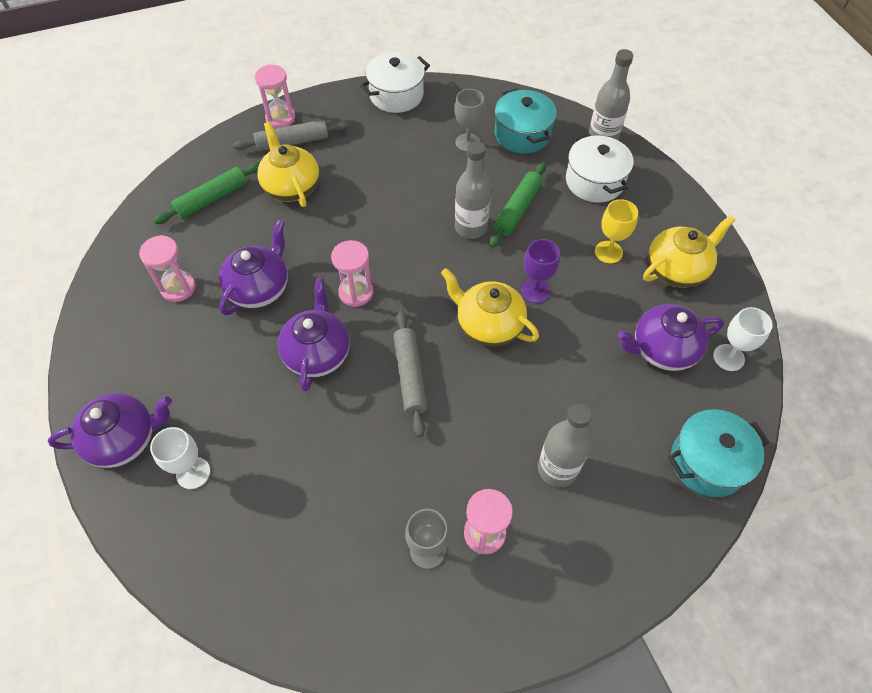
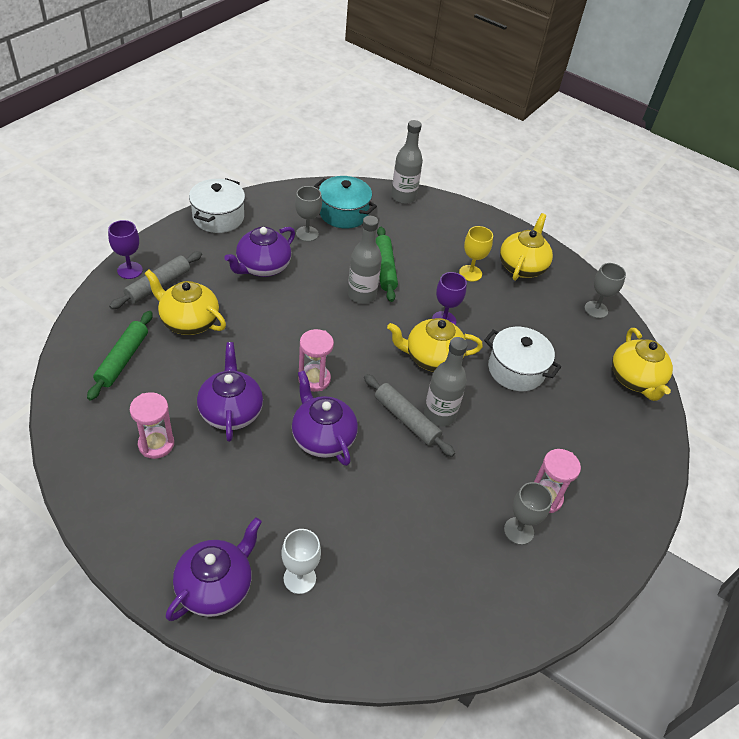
camera: 40 degrees left, 10 degrees down
pink hourglass [255,65,295,128] -> purple goblet [108,220,143,279]
grey bottle [538,403,592,487] -> grey bottle moved to [424,337,468,427]
white pot [566,133,634,203] -> white pot moved to [484,327,561,391]
purple teapot [617,304,724,371] -> purple teapot moved to [224,227,295,277]
turquoise pot [668,409,769,497] -> yellow teapot [612,328,673,401]
white goblet [713,307,773,371] -> grey goblet [584,263,626,318]

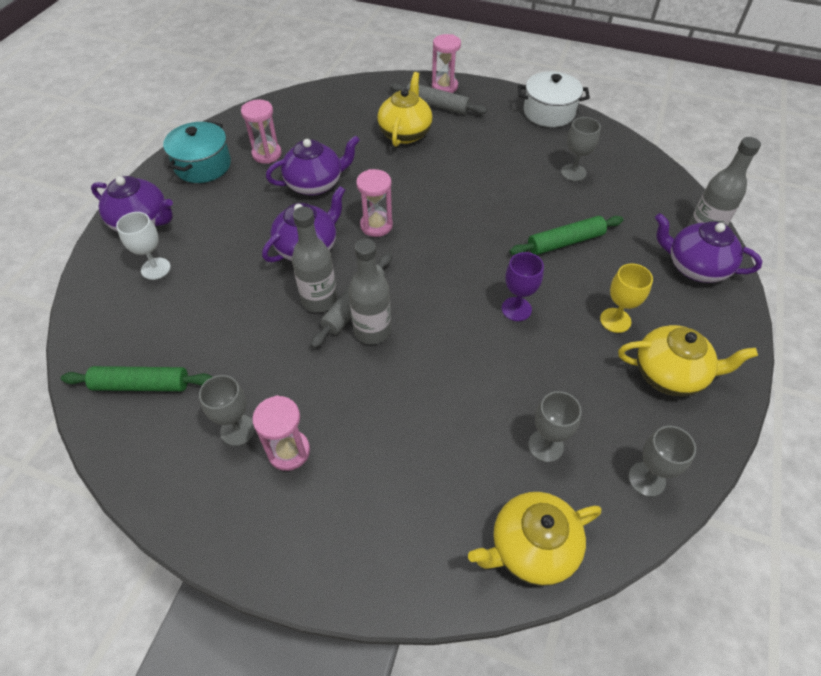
camera: 80 degrees right, 5 degrees up
green rolling pin [87,311,153,401] -> green rolling pin moved to [61,366,212,391]
purple goblet [108,220,143,279] -> pink hourglass [432,34,461,93]
purple teapot [224,227,295,277] -> purple teapot moved to [655,213,763,283]
turquoise pot [314,176,377,229] -> turquoise pot moved to [163,121,231,183]
grey bottle [348,216,382,304] -> grey bottle moved to [292,207,337,313]
yellow teapot [387,318,483,372] -> none
white pot [484,327,561,391] -> none
none -> grey goblet [528,391,582,462]

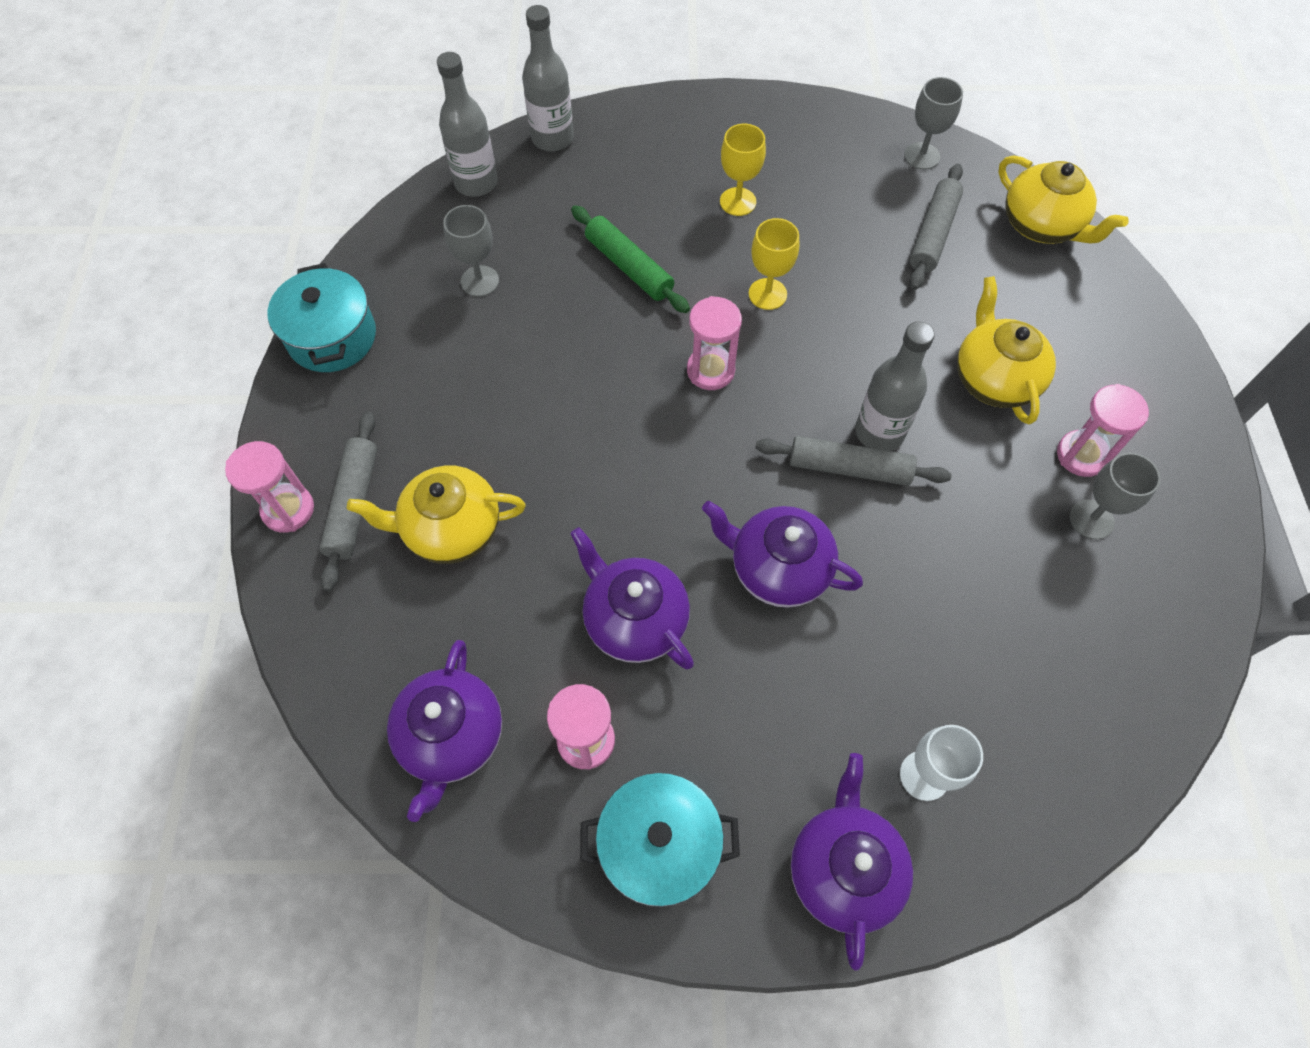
camera: 110 degrees left, 10 degrees up
green rolling pin [61,366,212,391] -> none
grey bottle [292,207,337,313] -> grey bottle moved to [437,52,498,197]
pink hourglass [356,169,393,237] -> pink hourglass moved to [687,296,742,390]
purple goblet [502,252,544,321] -> yellow goblet [749,218,799,310]
white pot [518,71,590,127] -> turquoise pot [268,263,376,372]
grey goblet [528,391,582,462] -> grey rolling pin [909,164,963,290]
yellow teapot [618,325,758,396] -> yellow teapot moved to [957,276,1056,424]
purple teapot [655,213,763,283] -> purple teapot moved to [387,640,502,822]

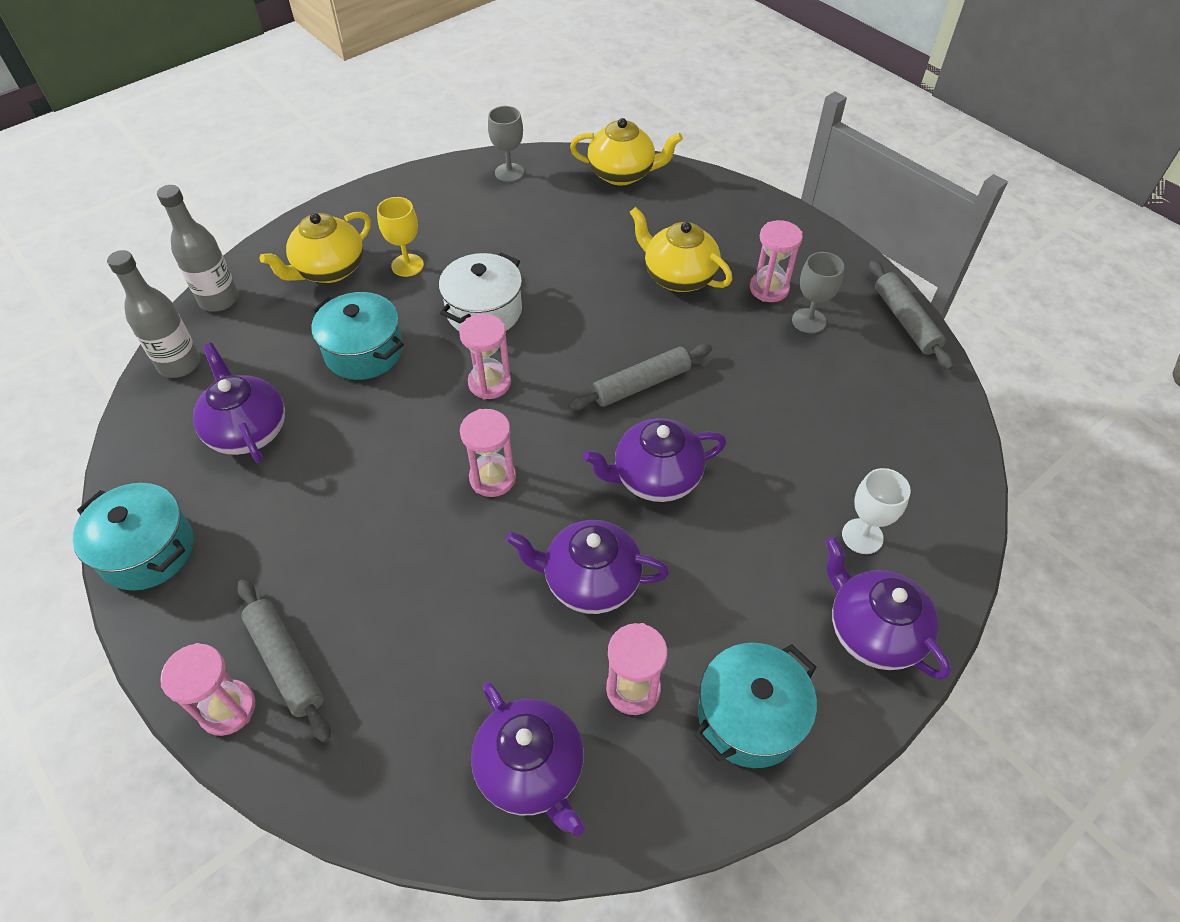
camera: 40 degrees left, 10 degrees down
yellow teapot [347,465,526,564] -> yellow teapot moved to [260,212,371,283]
grey goblet [443,205,499,297] -> purple teapot [193,343,285,463]
green rolling pin [571,205,690,313] -> turquoise pot [311,292,404,380]
yellow goblet [749,218,799,310] -> white pot [439,253,522,331]
grey bottle [855,321,935,451] -> none
grey rolling pin [909,164,963,290] -> grey rolling pin moved to [869,260,954,370]
none -> pink hourglass [460,409,516,497]

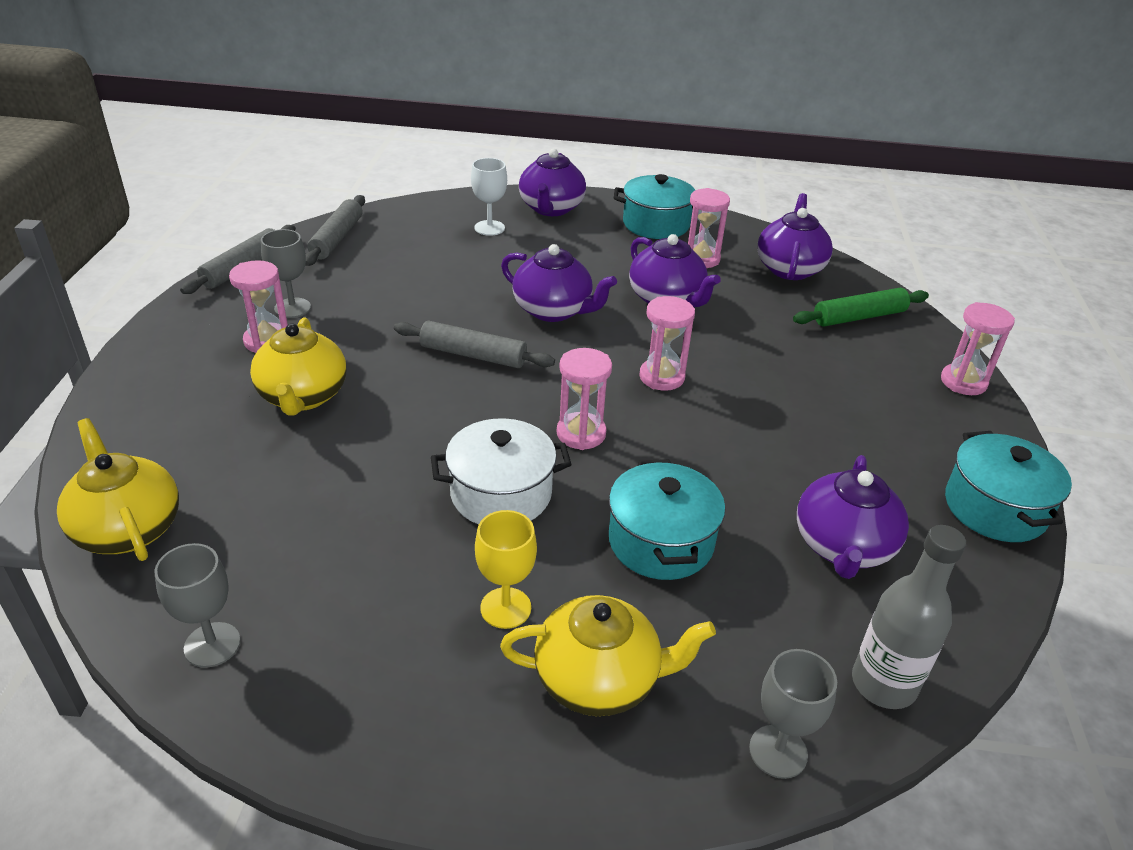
camera: 135 degrees left, 15 degrees down
grey bottle [157,185,239,311] -> grey goblet [749,649,837,779]
grey rolling pin [237,579,331,742] -> grey rolling pin moved to [305,195,365,266]
none -> green rolling pin [793,288,929,327]

